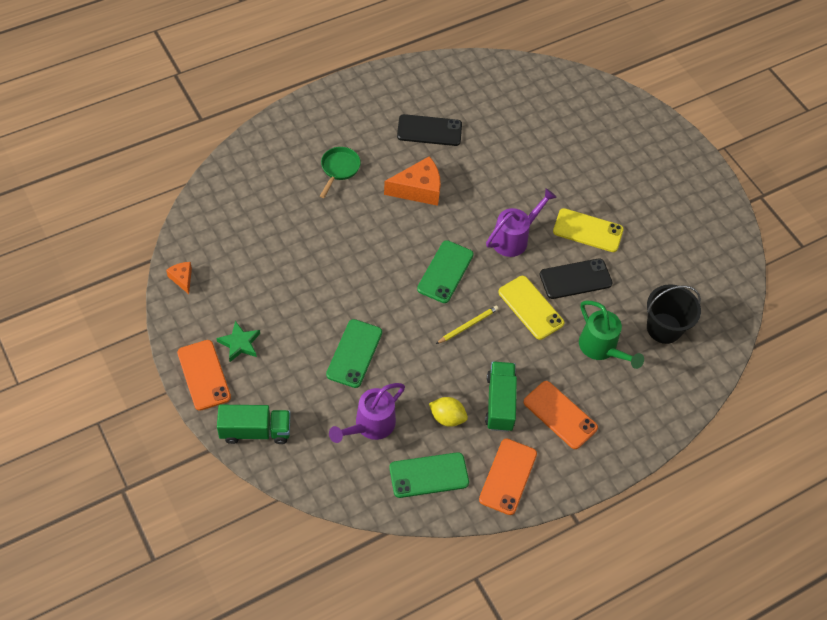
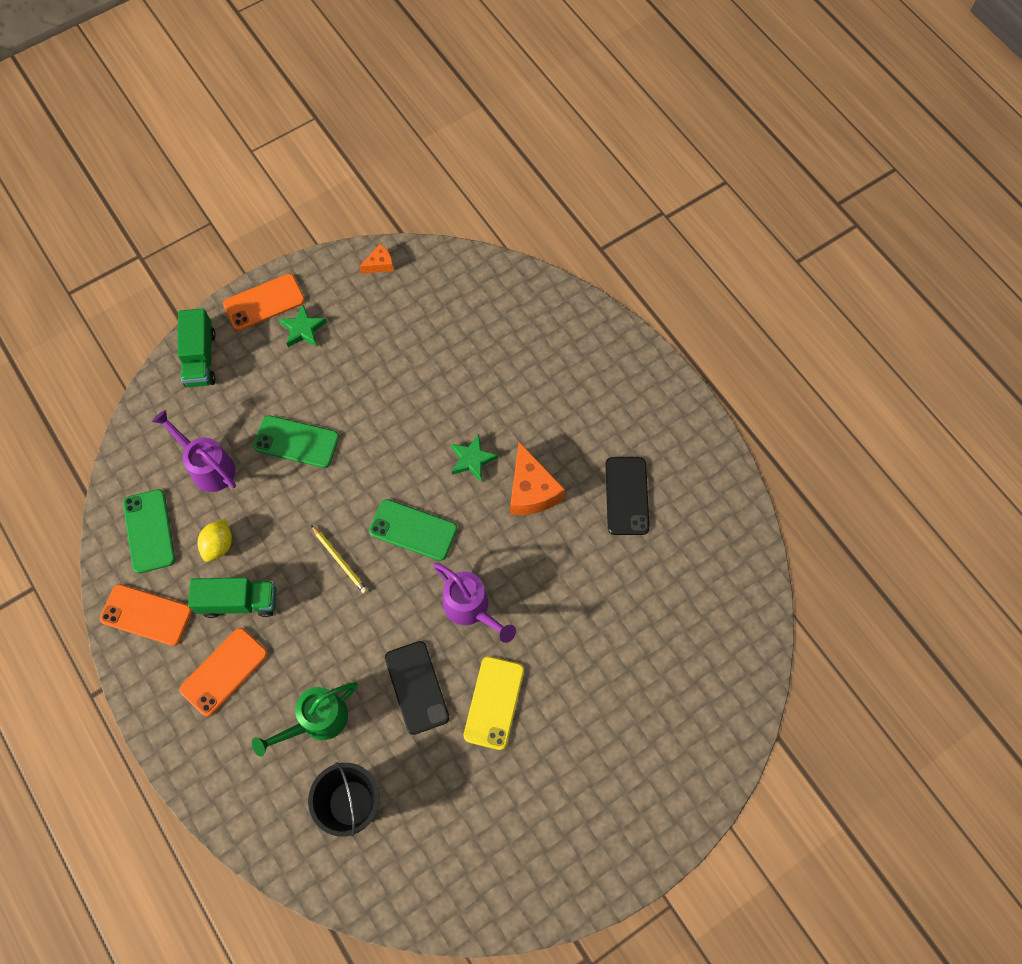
camera: 90 degrees right, 10 degrees up
green pan [320,147,361,198] -> none
yellow phone [498,276,564,340] -> none
none -> green star [451,434,498,481]

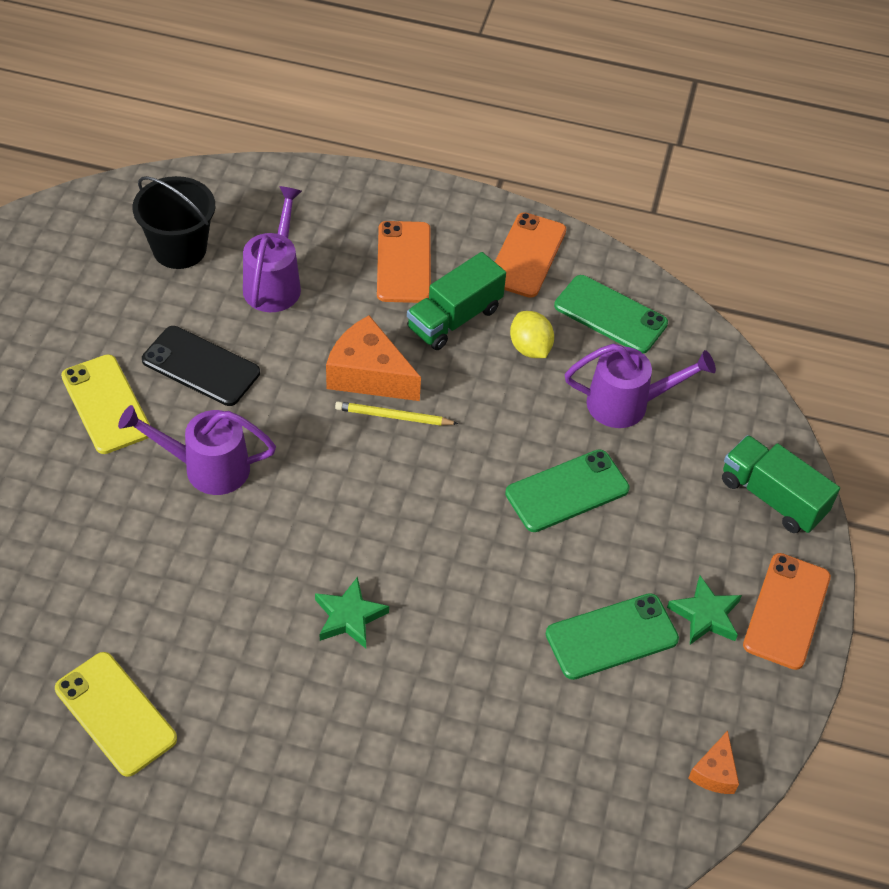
camera: 135 degrees right, 15 degrees down
orange phone [100,584,192,646] -> orange phone turned 45 degrees counterclockwise [495,212,566,298]
green watering can [252,682,358,757] -> purple watering can [243,186,302,312]
green phone [369,499,457,561] -> green phone moved to [546,593,679,680]
orange cheese [510,442,565,515] -> orange cheese moved to [326,315,421,401]
black phone [605,457,649,535] -> yellow phone [55,652,177,777]

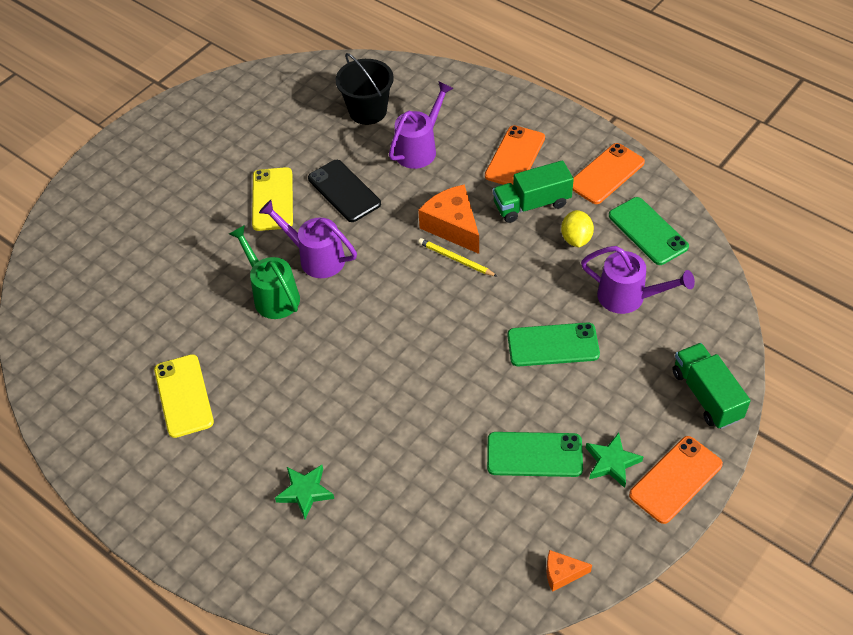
camera: 30 degrees right, 0 degrees up
green star [315,577,389,648] -> green star moved to [275,465,334,519]
orange cheese [688,731,739,794] -> orange cheese turned 45 degrees clockwise [546,550,592,592]
none -> green watering can [229,225,300,319]

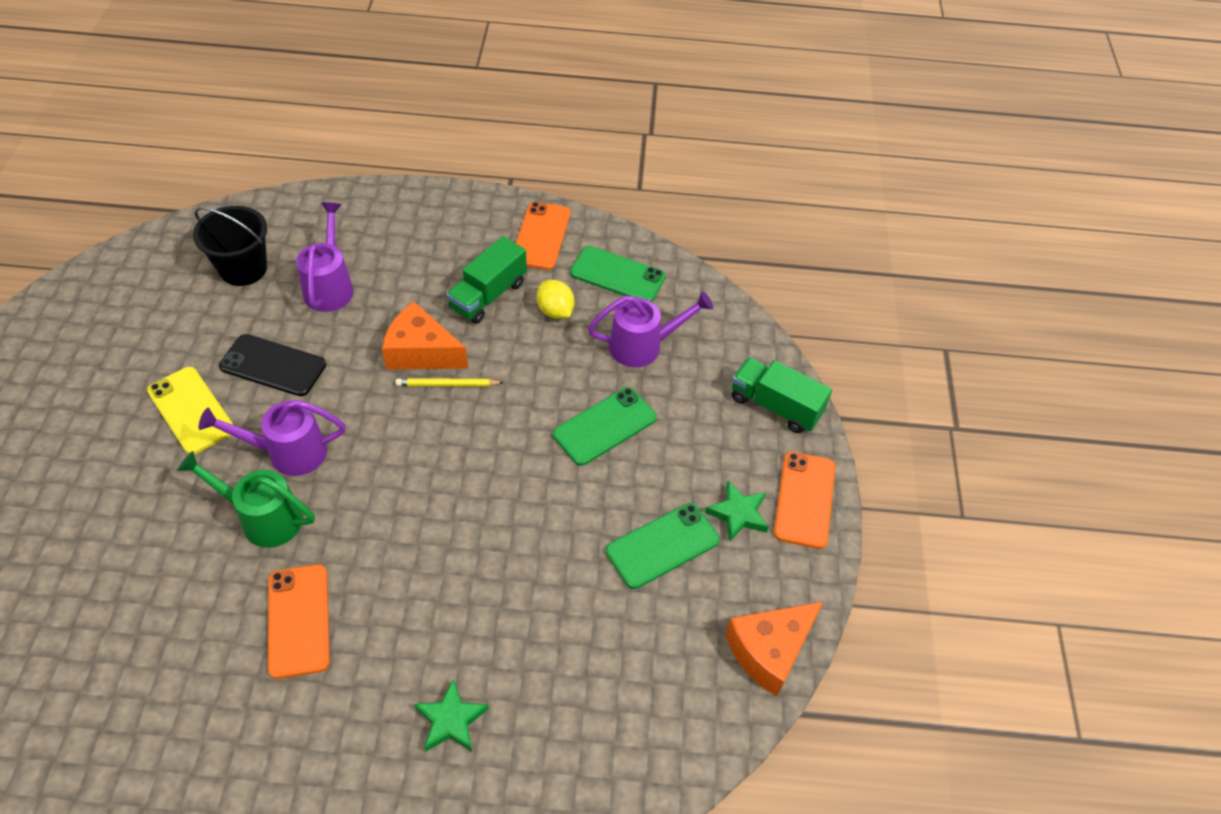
camera: 40 degrees left, 0 degrees up
yellow phone [154,354,214,438] -> none
orange phone [485,125,545,185] -> orange phone moved to [268,564,330,679]
orange cheese [546,550,592,592] -> orange cheese [725,601,824,697], size x1.91

